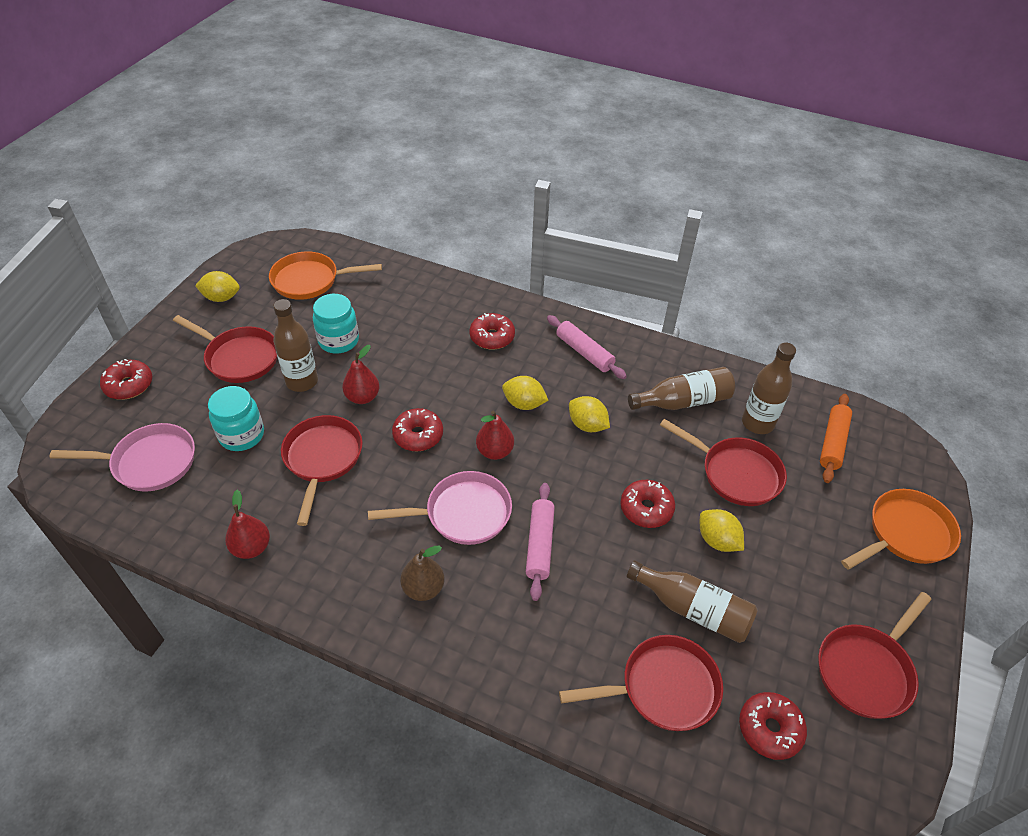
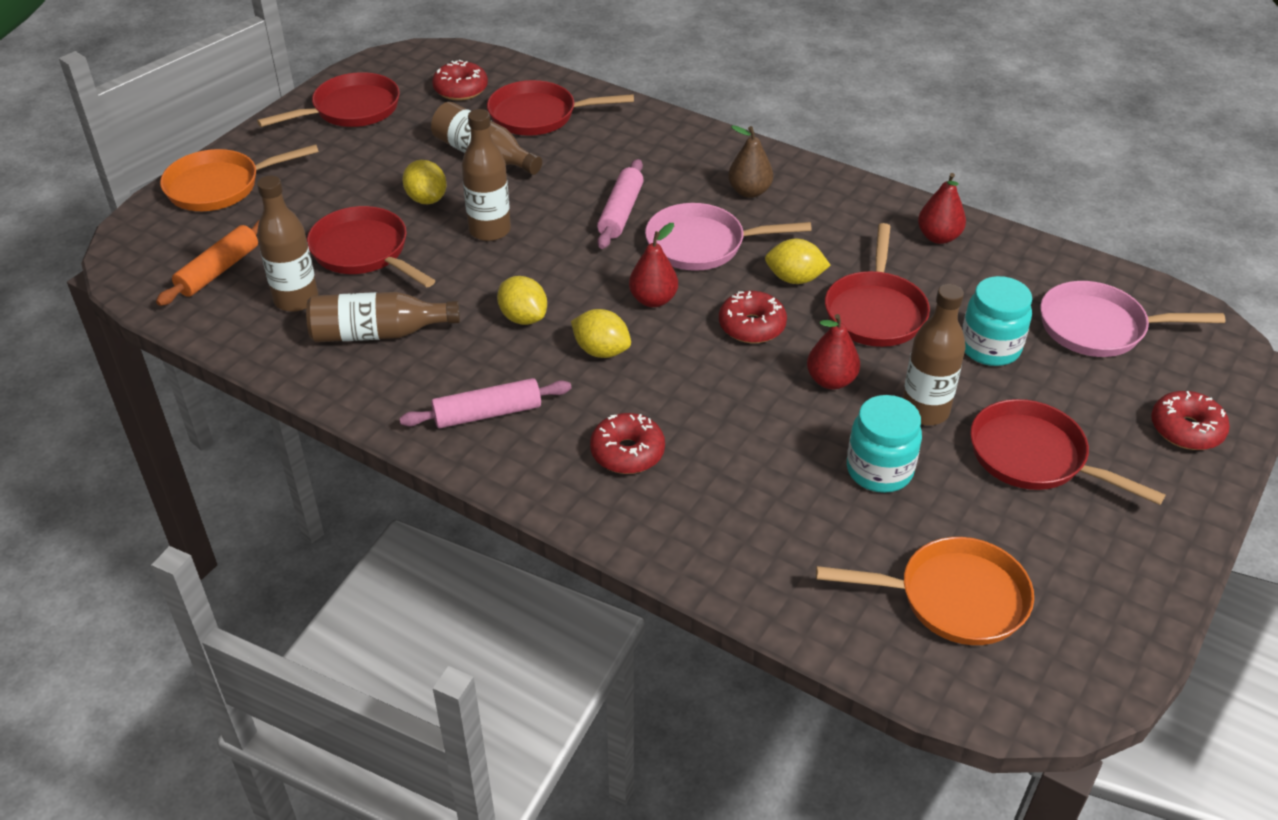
camera: 170 degrees left, 5 degrees down
yellow lemon [195,271,240,302] -> yellow lemon moved to [765,239,831,284]
pink rolling pin [547,315,627,379] -> pink rolling pin turned 75 degrees counterclockwise [399,378,571,428]
red donut [620,480,675,528] -> brown bottle [462,109,511,241]

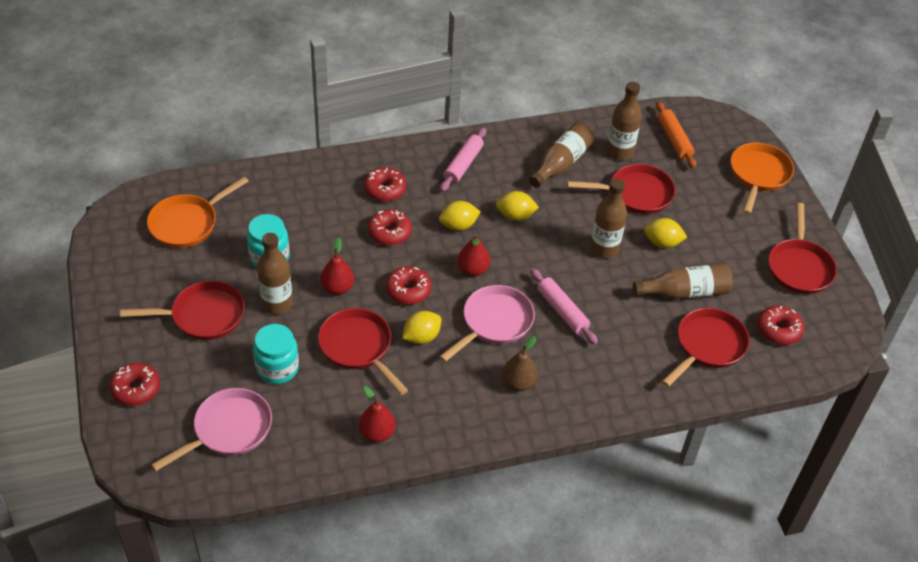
camera: 130 degrees right, 5 degrees up
none -> red donut [368,210,412,246]

